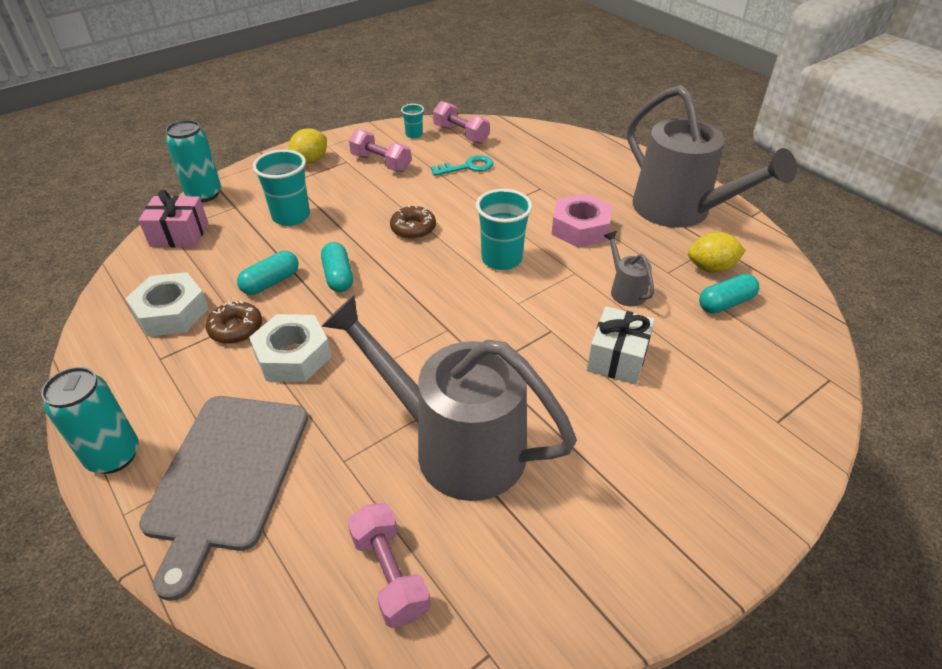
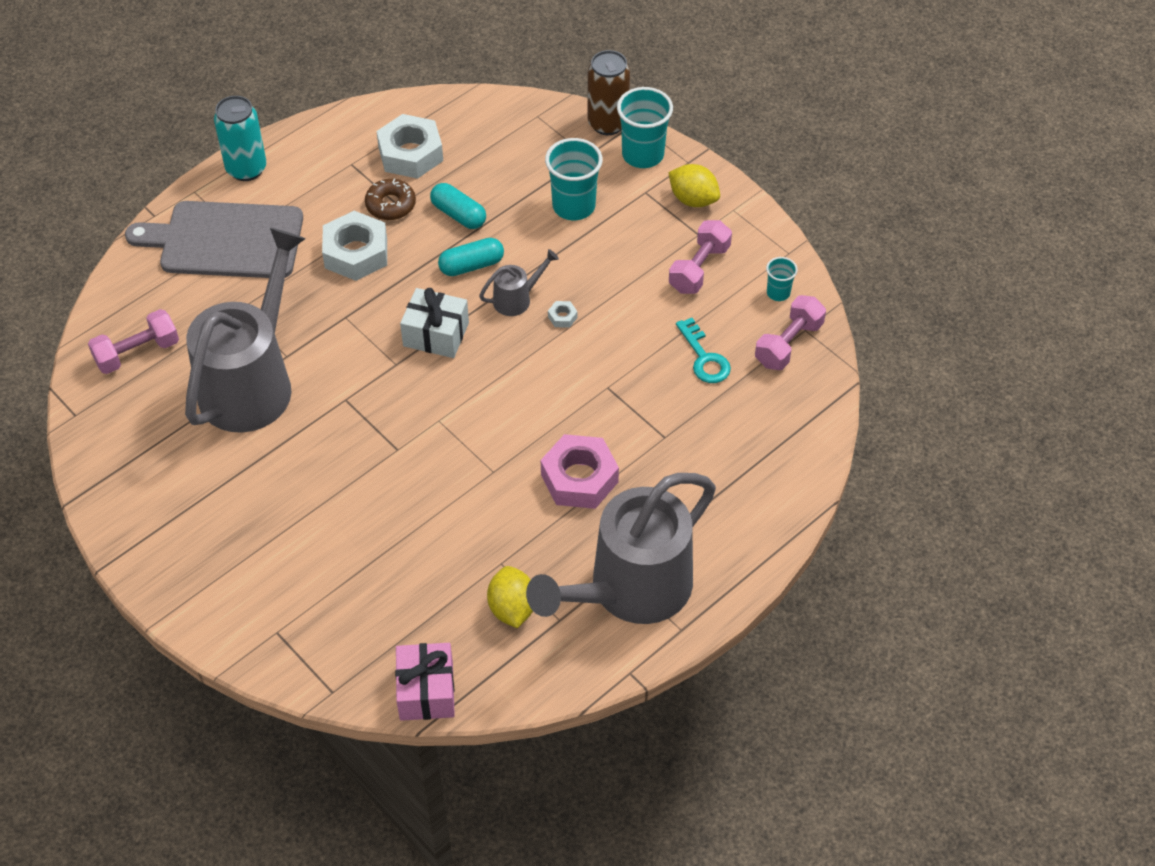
camera: 85 degrees right, 10 degrees up
pink gift [138,190,208,247] -> pink gift moved to [395,643,455,721]
turquoise can [166,120,221,202] -> brown can [587,50,630,135]
brown donut [390,205,436,239] -> white nut [548,301,577,328]
turquoise cup [476,189,532,270] -> turquoise cup moved to [617,87,673,168]
white gift [587,306,655,384] -> white gift moved to [400,288,469,358]
grey watering can [604,231,654,307] -> grey watering can moved to [479,249,559,316]
turquoise capsule [699,273,759,313] -> none

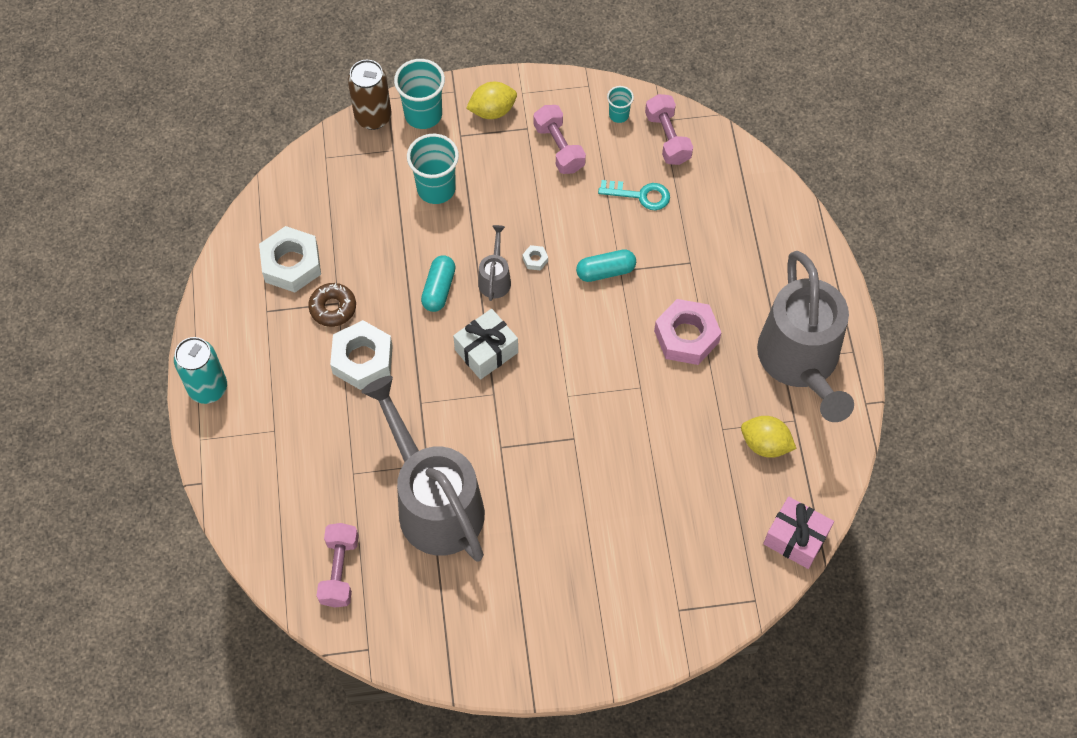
camera: 55 degrees left, 10 degrees up
grey cutting board [125,201,303,278] -> none
turquoise capsule [430,183,486,229] -> turquoise capsule moved to [576,249,636,282]

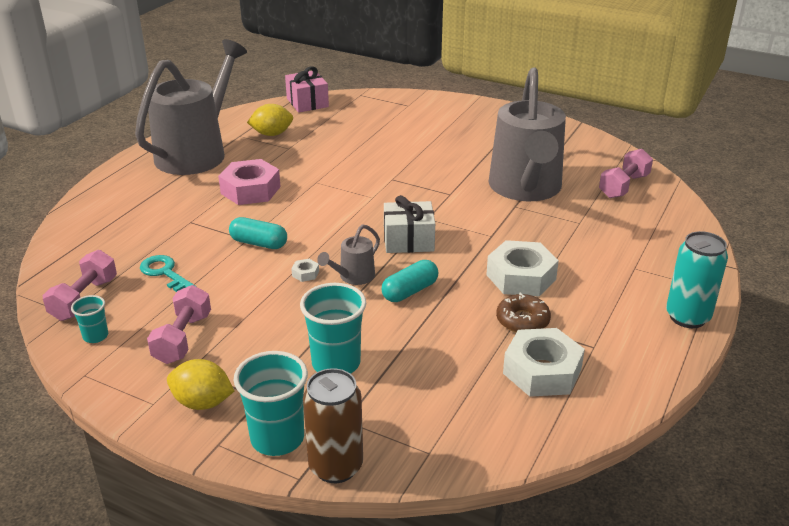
camera: 145 degrees left, 30 degrees down
yellow lemon [741,416,796,458] -> yellow lemon turned 75 degrees counterclockwise [247,104,293,136]

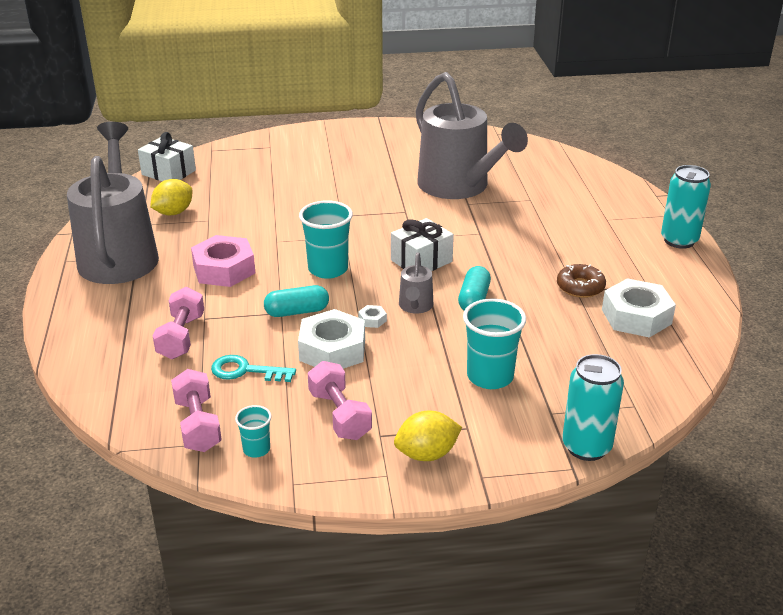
camera: 35 degrees left, 0 degrees up
turquoise cup [233,351,308,456] -> turquoise cup moved to [299,200,353,279]
pink gift [285,66,329,113] -> white gift [138,132,196,181]
brown can [303,368,363,483] -> turquoise can [562,354,624,461]
white nut [486,240,559,297] -> white nut moved to [298,309,365,369]
pink dumbbell [599,149,653,198] -> pink dumbbell moved to [153,287,204,359]

